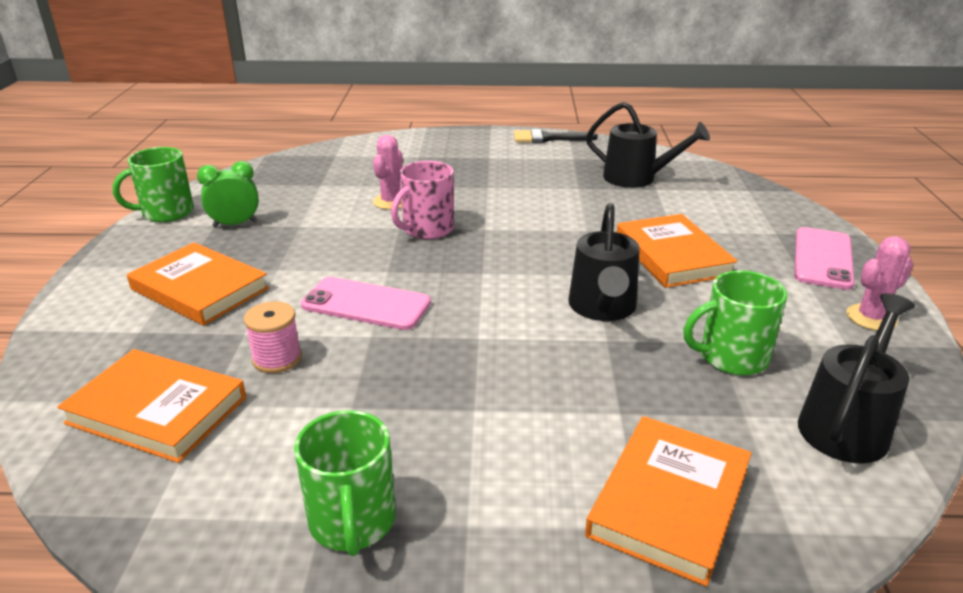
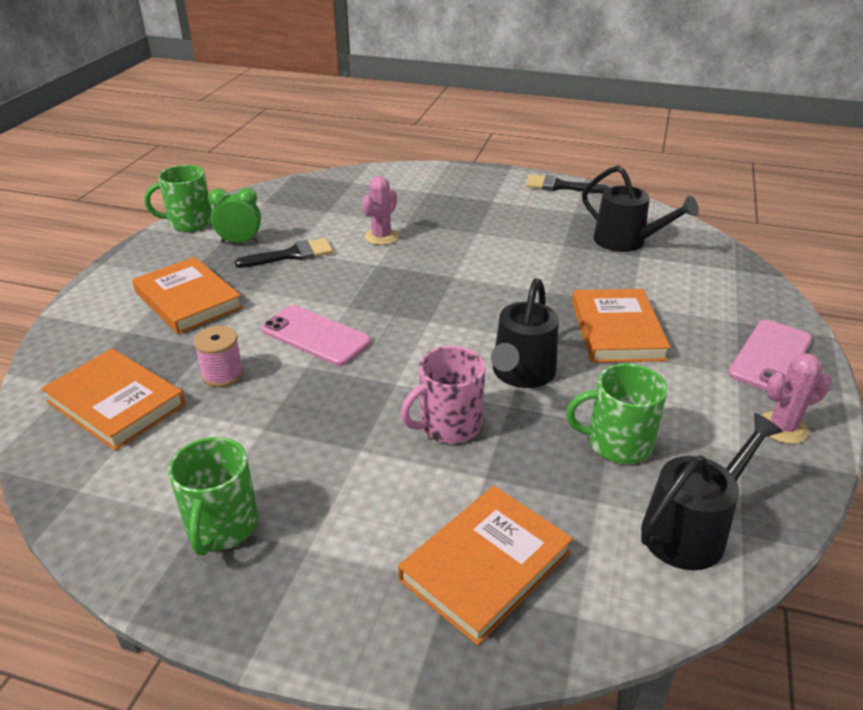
camera: 15 degrees right, 5 degrees up
pink mug [391,161,454,239] -> pink mug moved to [401,346,485,443]
none -> black brush [235,238,333,268]

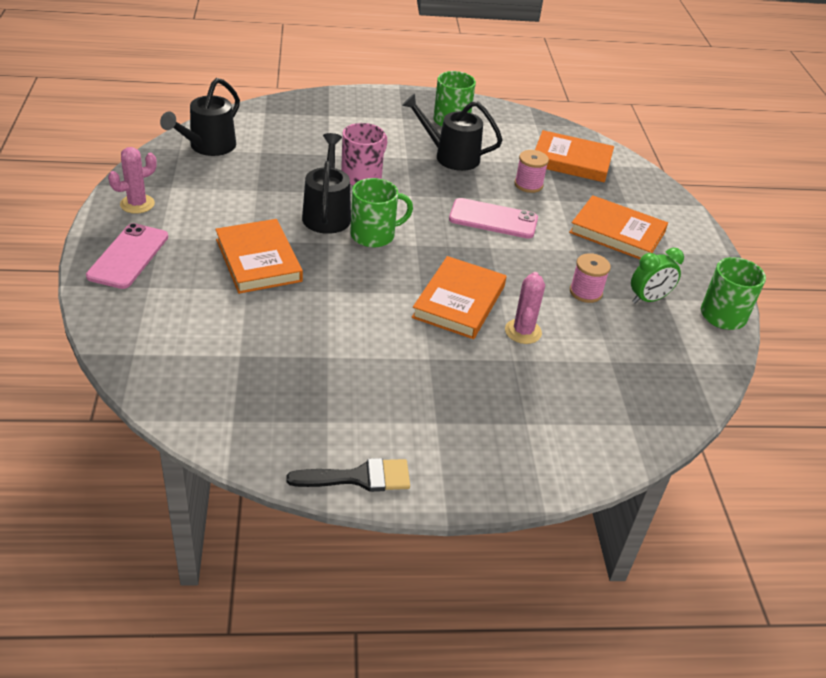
camera: 155 degrees right, 5 degrees up
black brush [235,238,333,268] -> pink spool [570,253,611,303]
orange book [398,486,573,646] -> orange book moved to [412,256,507,339]
green mug [566,363,668,464] -> green mug moved to [350,178,413,248]
black watering can [582,165,699,252] -> black watering can moved to [402,93,503,171]

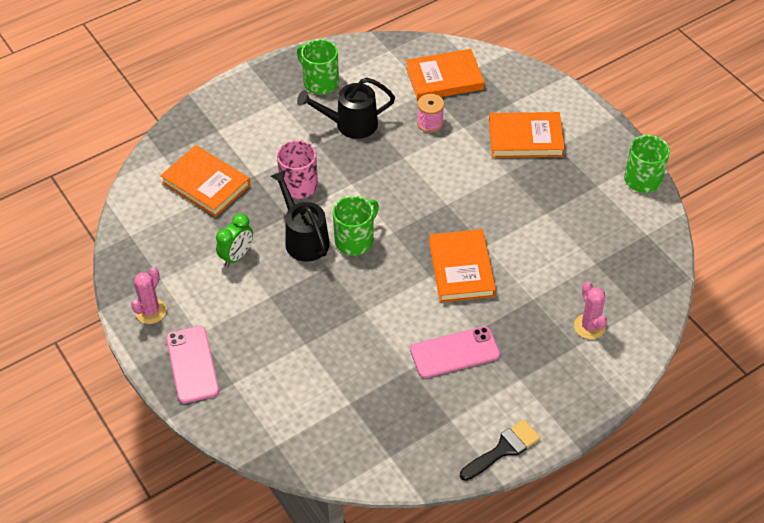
camera: 25 degrees left, 10 degrees up
black watering can [160,78,240,156] -> none
orange book [215,219,303,294] -> orange book moved to [160,145,250,217]
pink phone [449,198,538,239] -> pink phone moved to [410,326,500,378]
pink cactus [505,272,545,344] -> pink cactus moved to [574,282,607,339]
pink spool [570,253,611,303] -> none
green clock [631,248,684,303] -> green clock moved to [216,213,253,267]

